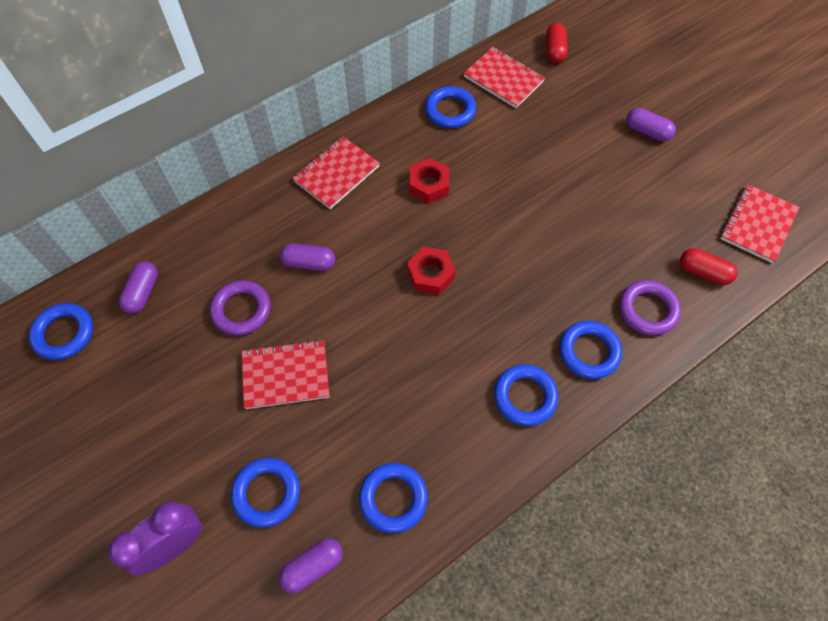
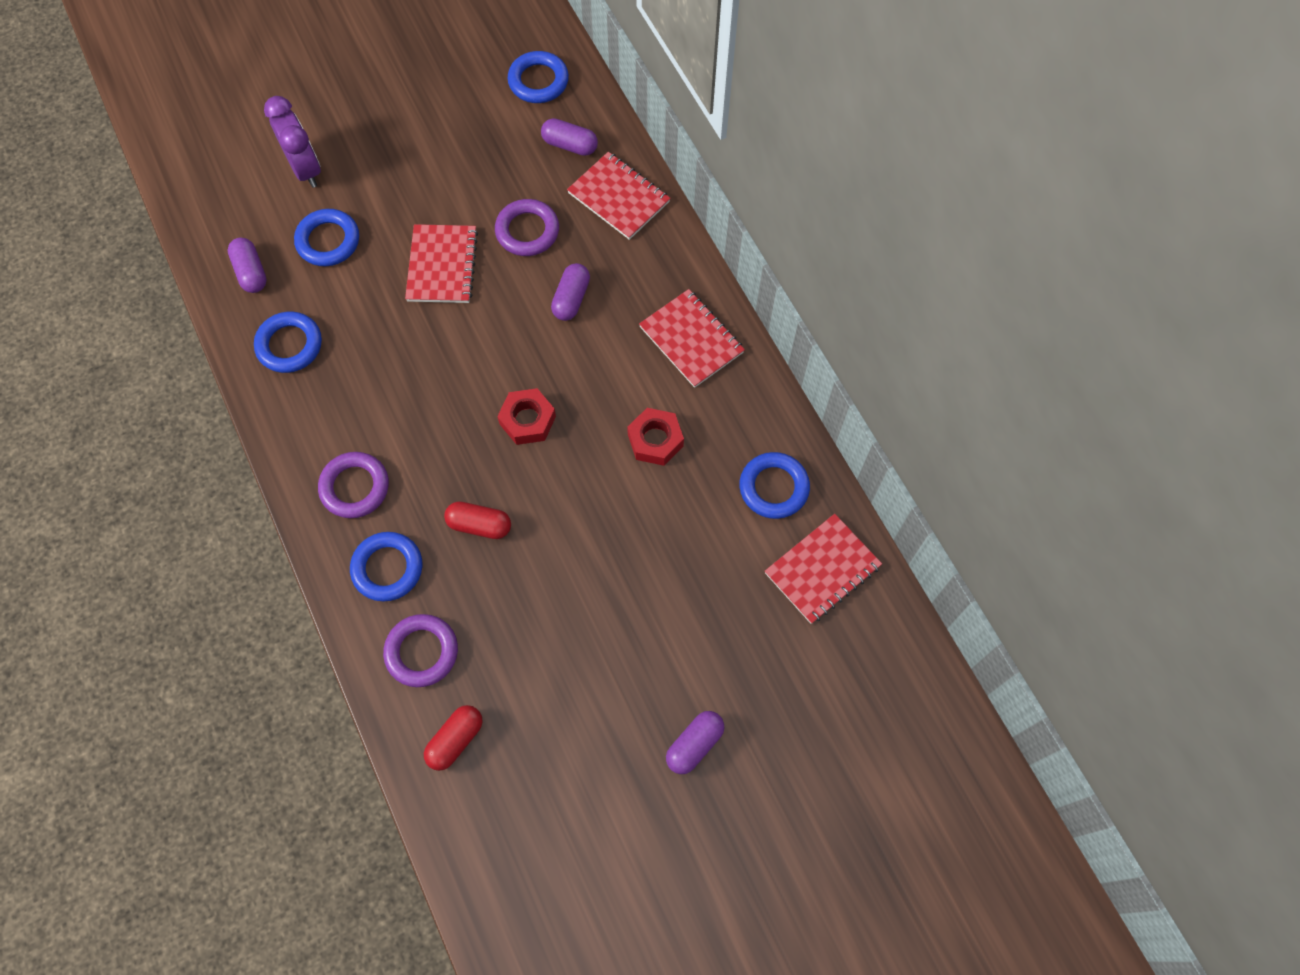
camera: 100 degrees right, 5 degrees up
blue ring [494,364,558,426] -> purple ring [318,452,389,518]
red capsule [546,23,568,63] -> red capsule moved to [444,501,511,539]
red notebook [720,184,799,263] -> red notebook moved to [567,152,671,240]

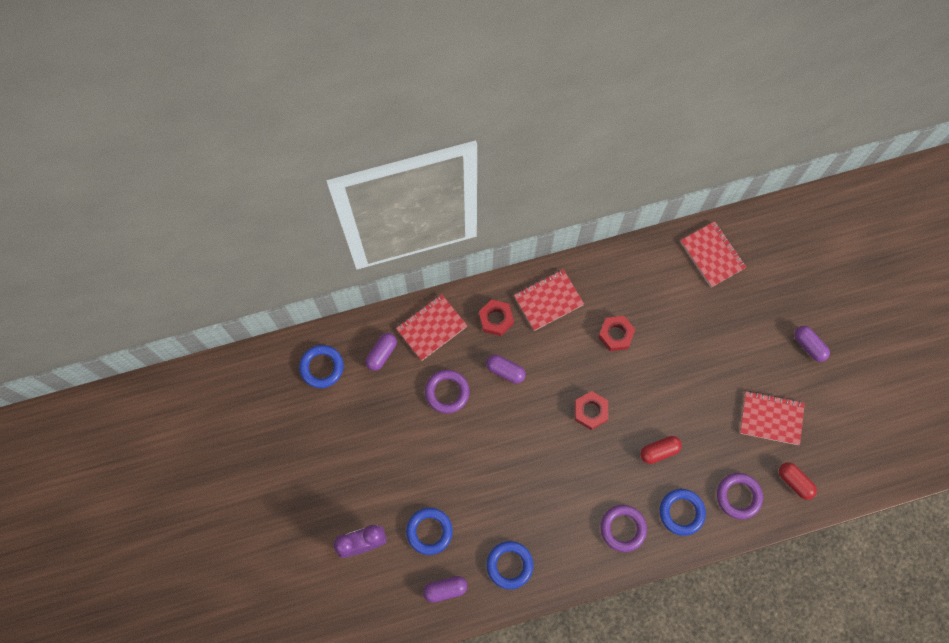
camera: 80 degrees left, 5 degrees up
red notebook [405,224,478,303] -> red notebook moved to [740,391,805,445]
red capsule [444,501,511,539] -> red capsule turned 45 degrees clockwise [640,436,682,464]
blue ring [739,452,810,519] -> none
none -> red nut [479,299,514,336]

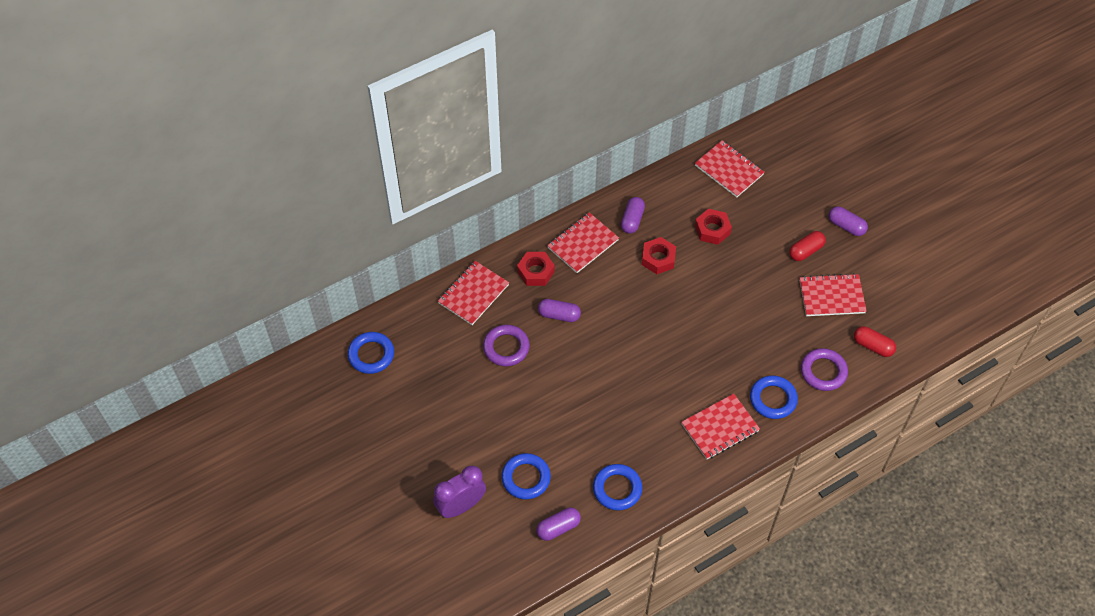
camera: 15 degrees left, 15 degrees down
purple capsule [365,333,397,371] -> purple capsule moved to [621,197,645,234]
red nut [575,391,608,430] -> red nut moved to [695,209,732,245]
purple ring [600,505,647,552] -> red notebook [681,394,760,460]
red capsule [640,436,682,464] -> red capsule moved to [789,231,826,261]

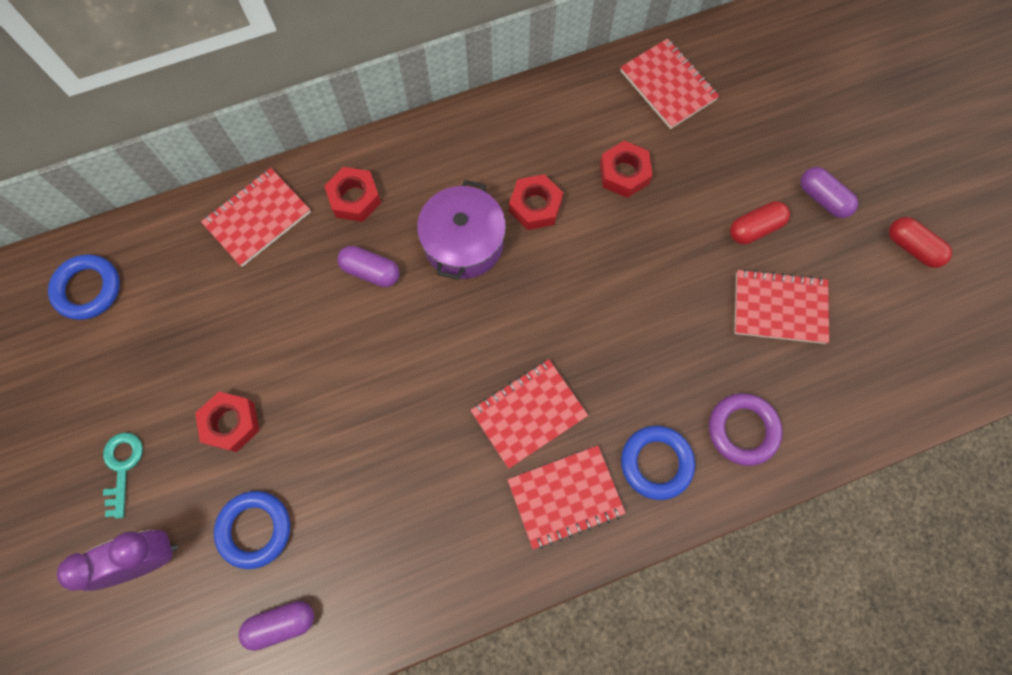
camera: 10 degrees right, 15 degrees up
purple ring [483,325,530,366] -> none
red notebook [547,212,619,273] -> red notebook moved to [470,359,588,469]
blue ring [593,464,642,511] -> none
purple capsule [621,197,645,234] -> none
red capsule [854,326,896,357] -> red capsule moved to [889,217,952,268]
none -> turquoise key [103,432,143,519]
none -> red nut [195,392,259,452]
none -> purple pot [417,180,506,280]

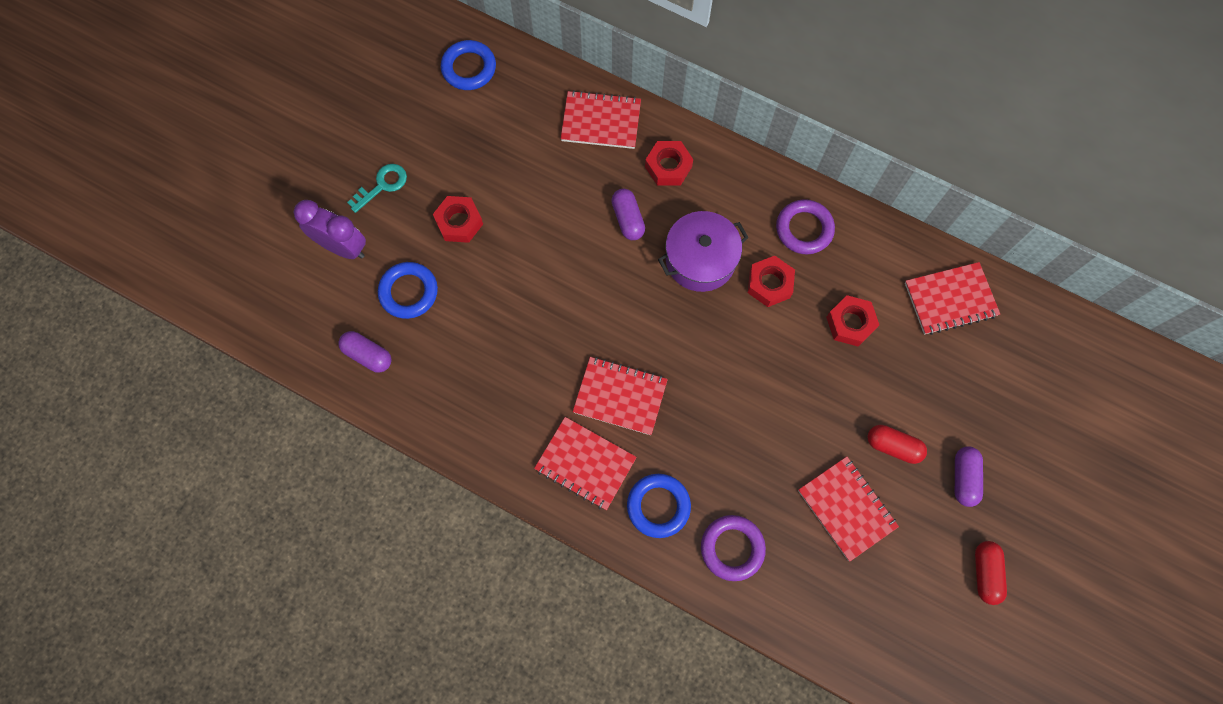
camera: 50 degrees right, 0 degrees up
red notebook [620,38,719,129] -> red notebook turned 60 degrees clockwise [905,262,1000,335]
none -> purple ring [776,199,835,254]

